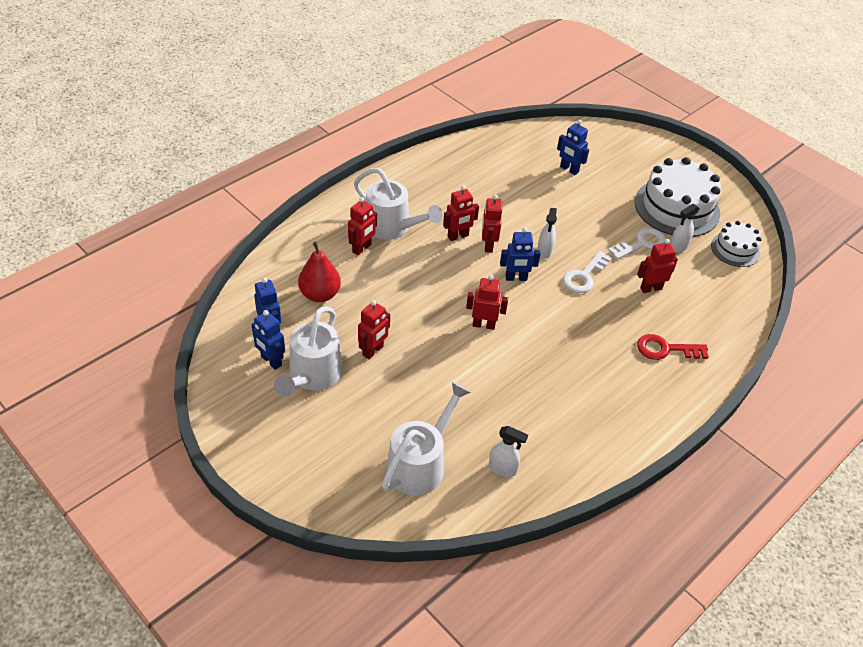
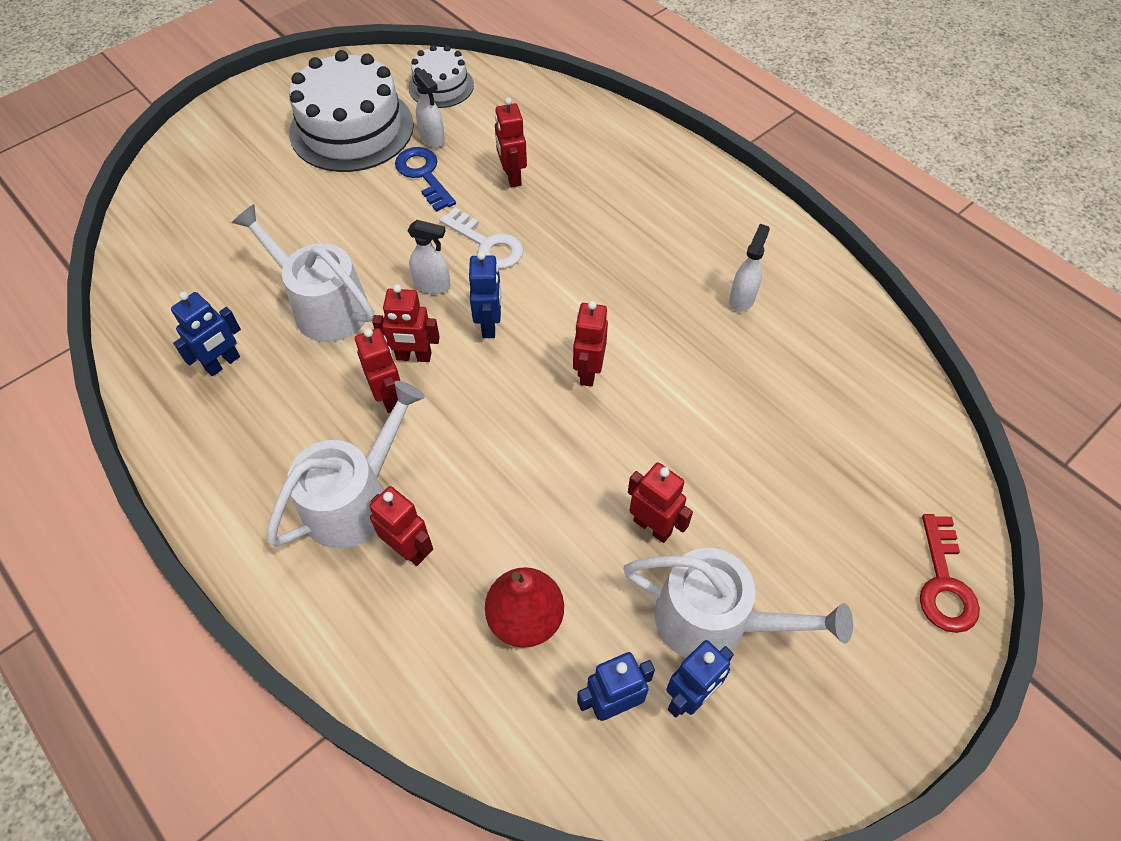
camera: 85 degrees left, 10 degrees up
white watering can [382,382,471,496] -> white watering can moved to [232,204,374,342]
white spray bottle [489,426,528,477] -> white spray bottle moved to [729,224,770,312]
blue robot [557,120,589,175] -> blue robot moved to [171,291,241,376]
white key [608,228,666,260] -> blue key [395,147,456,212]
red key [637,334,709,360] -> red key moved to [920,514,980,633]

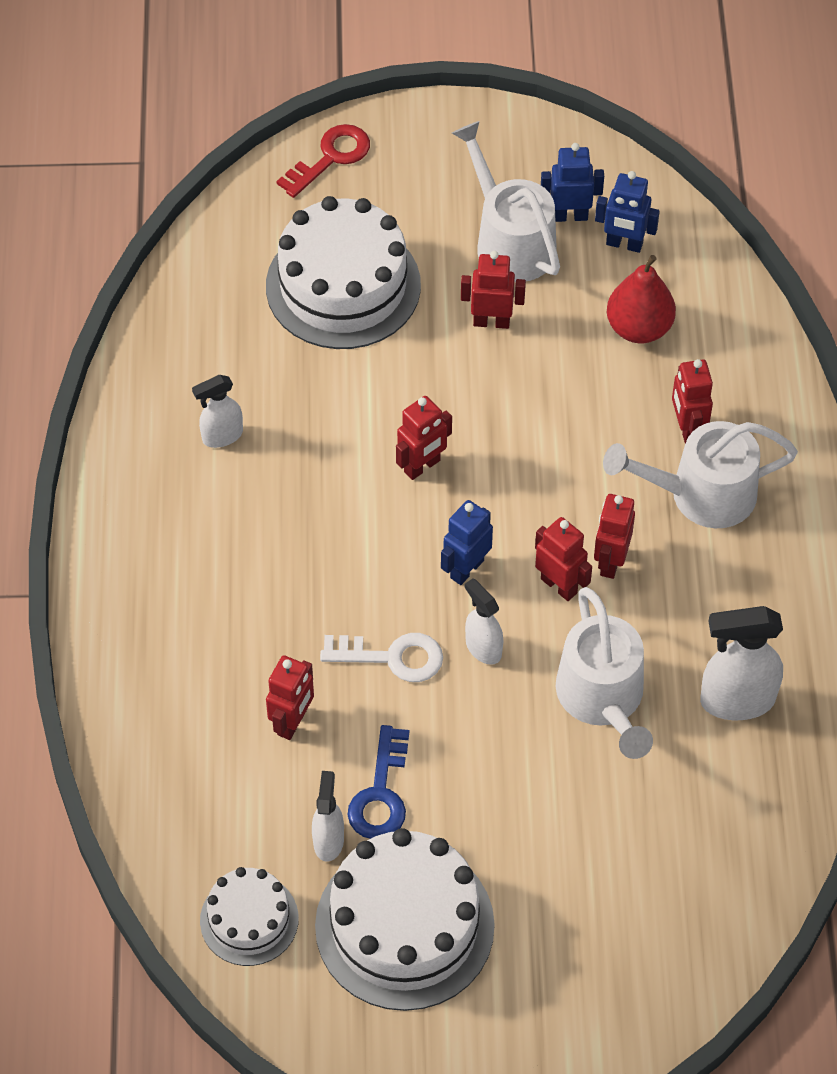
camera: 140 degrees left, 0 degrees up
blue robot [171,291,241,376] -> white spray bottle [700,606,783,720]
white key [440,207,523,269] -> white key turned 105 degrees clockwise [320,633,443,682]
red robot [628,463,693,543] -> red robot turned 105 degrees clockwise [461,251,526,329]
none -> white cake [266,196,421,349]

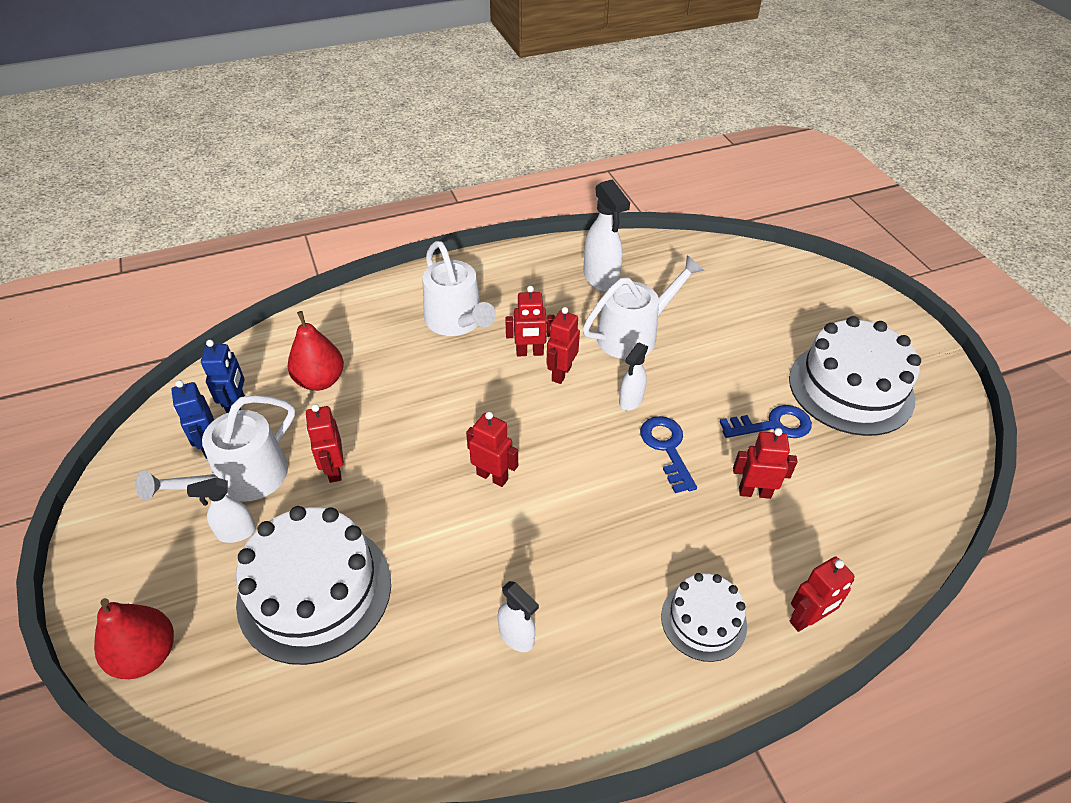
camera: 110 degrees left, 10 degrees down
white cake [200,867,299,966] -> white cake moved to [661,573,747,662]
red key [276,124,370,198] -> red pear [94,598,174,679]
white spray bottle [312,771,344,862] -> white spray bottle moved to [187,477,256,543]
white key [320,633,443,682] -> blue key [640,416,697,493]
blue robot [441,500,493,585] -> none
red robot [672,359,713,443] -> red robot moved to [790,557,854,632]

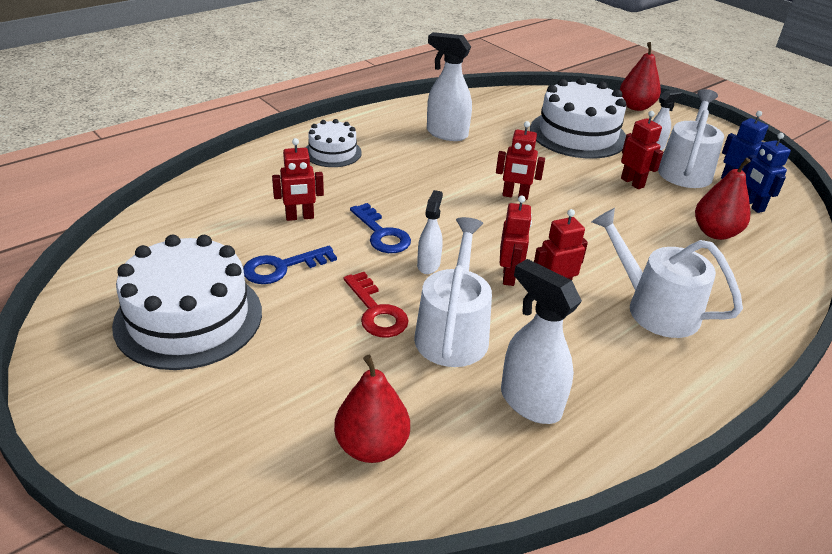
camera: 160 degrees right, 10 degrees down
white spray bottle [498,581,539,652] -> white spray bottle [427,32,472,141], size x1.67
white watering can [583,255,704,359] -> white watering can turned 150 degrees clockwise [414,217,492,367]
red robot [790,557,854,632] -> none
none -> red pear [334,355,410,463]
none -> red key [344,272,409,337]

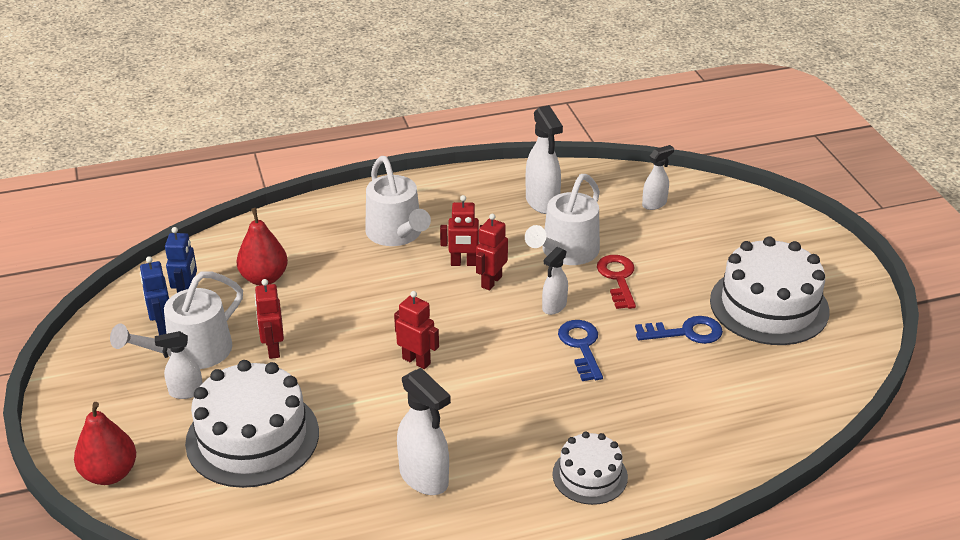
camera: 155 degrees left, 0 degrees up
red robot [272,138,324,221] -> none
red pear [334,355,410,463] -> white spray bottle [642,145,674,210]

